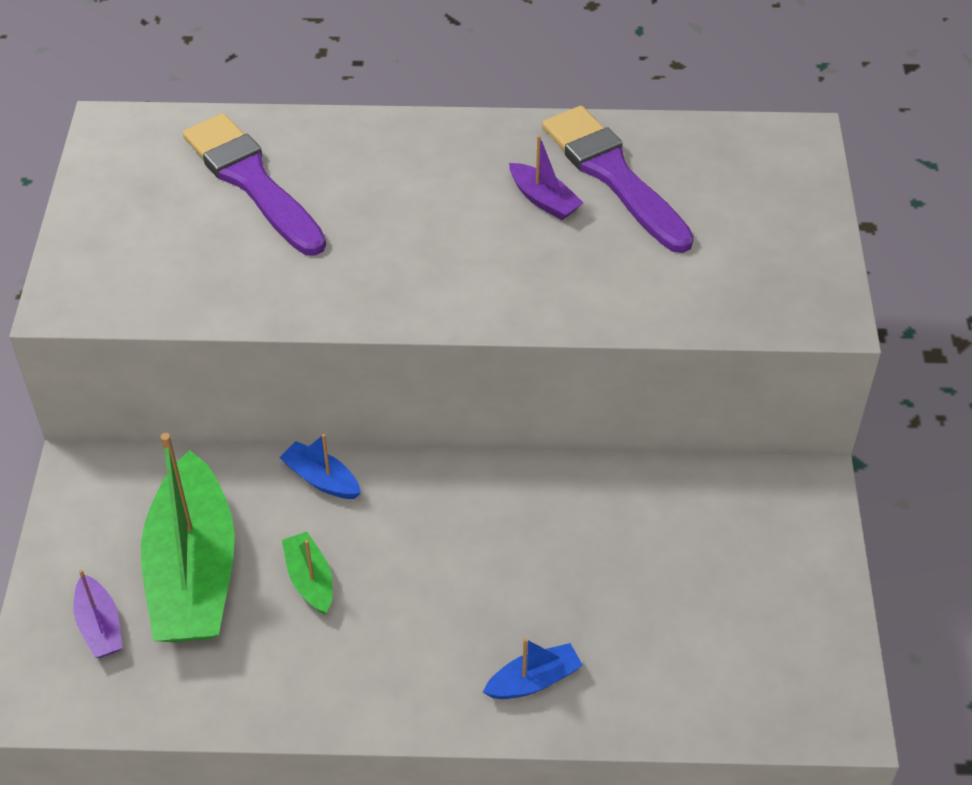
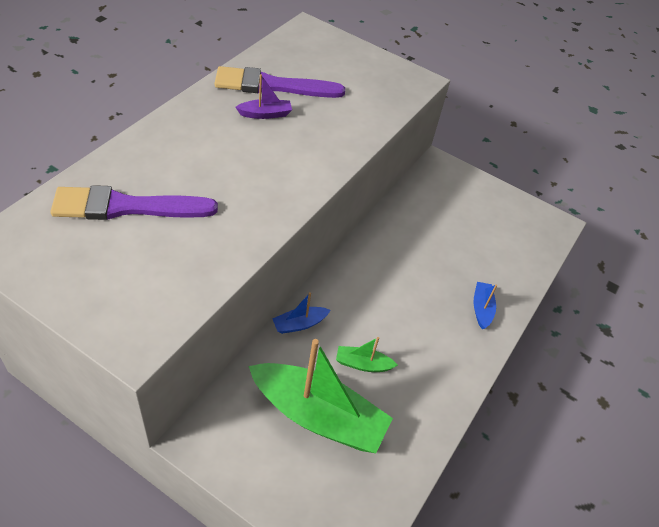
camera: 65 degrees left, 0 degrees up
purple boat [74,569,122,658] -> none

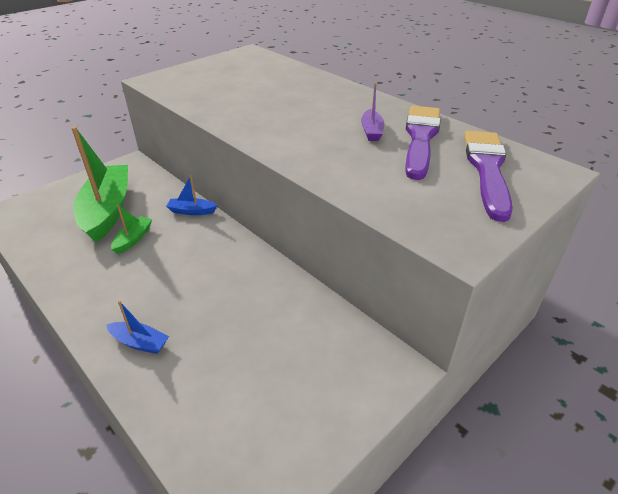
camera: 110 degrees right, 10 degrees down
purple brush [50,185,218,220] -> purple brush moved to [464,131,513,222]
green boat [248,339,393,453] -> green boat turned 135 degrees clockwise [71,126,128,243]
blue boat [272,292,330,334] -> blue boat turned 75 degrees counterclockwise [166,175,218,215]

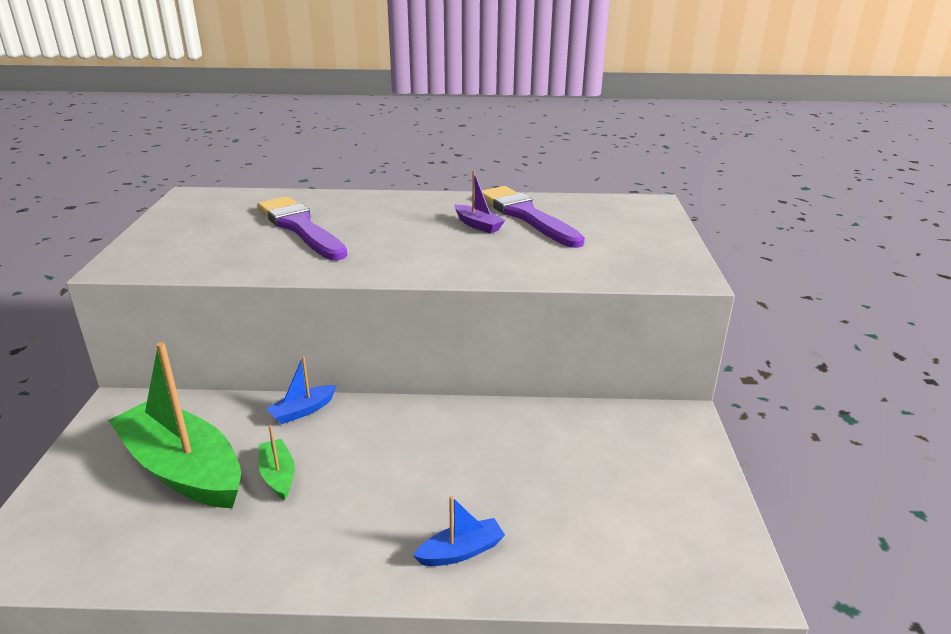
camera: 45 degrees left, 10 degrees down
purple brush [464,131,513,222] -> purple brush moved to [257,196,347,260]

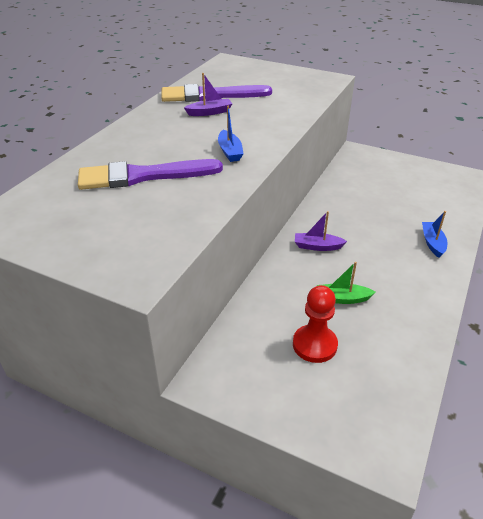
camera: 65 degrees left, 10 degrees up
green boat [108,342,241,508] -> red pawn [293,285,338,363]
blue boat [266,356,337,424] -> blue boat moved to [218,106,244,162]
none -> purple boat [295,211,347,251]

